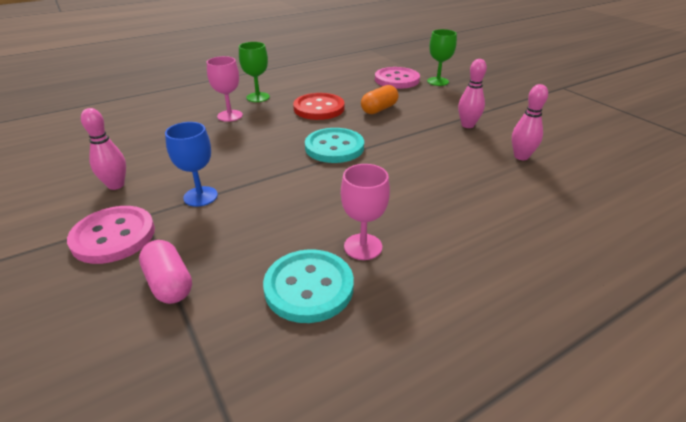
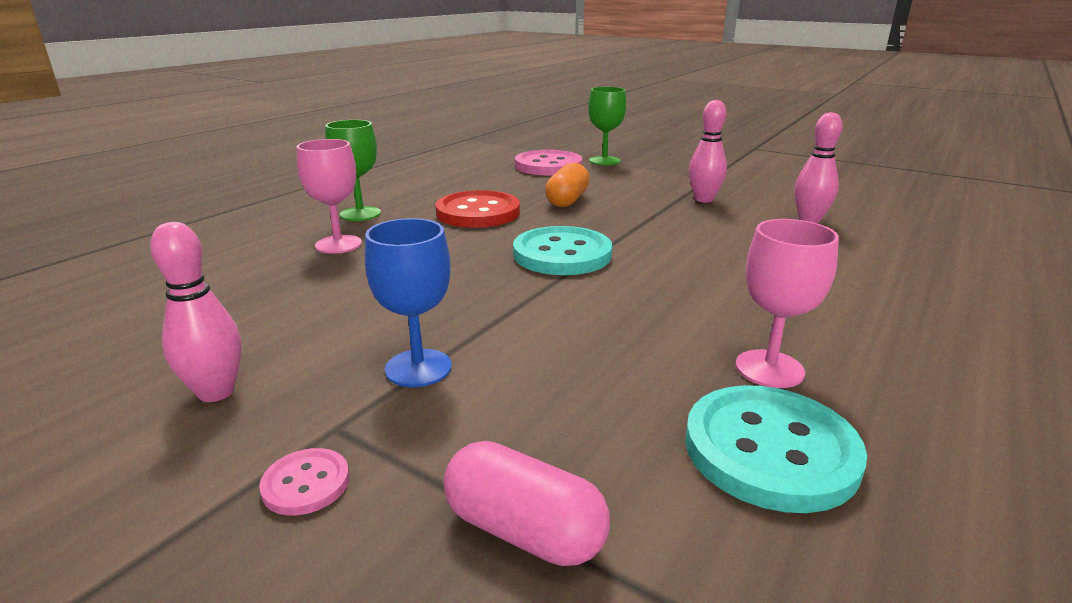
camera: 25 degrees left, 10 degrees down
pink button [67,206,155,264] -> pink button [259,448,349,515], size x0.47

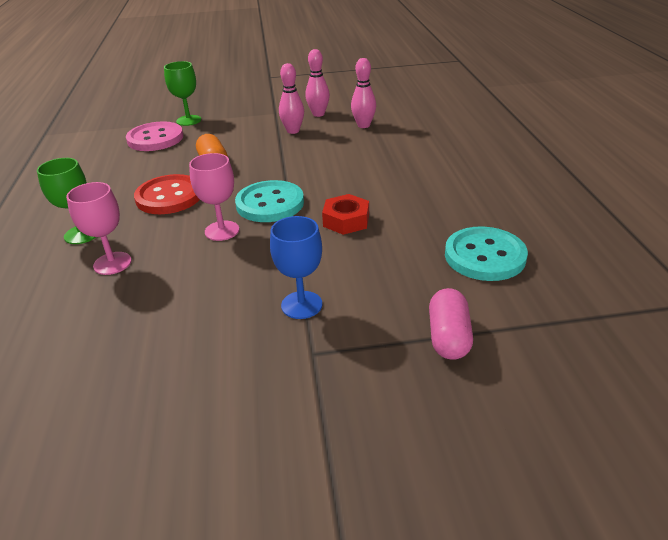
camera: 40 degrees left, 10 degrees up
pink bowling pin [150,222,242,402] -> pink bowling pin moved to [305,49,330,117]
pink button [259,448,349,515] -> none
pink capsule [443,441,610,566] -> pink capsule turned 75 degrees counterclockwise [429,288,473,360]
pink goblet [735,219,839,388] -> pink goblet moved to [189,153,239,241]
none -> red nut [322,194,369,235]

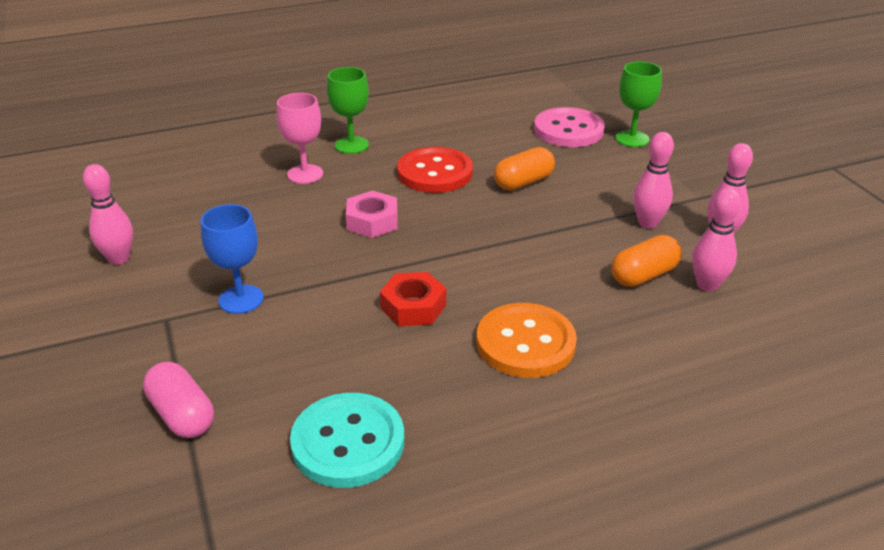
camera: 75 degrees right, 0 degrees up
pink goblet [189,153,239,241] -> pink nut [346,191,398,238]
turquoise button [235,180,304,222] -> none
pink capsule [429,288,473,360] -> pink capsule turned 60 degrees clockwise [143,362,214,438]
none -> pink bowling pin [83,164,133,265]
none -> orange button [477,303,577,378]
none -> orange capsule [611,235,682,287]

